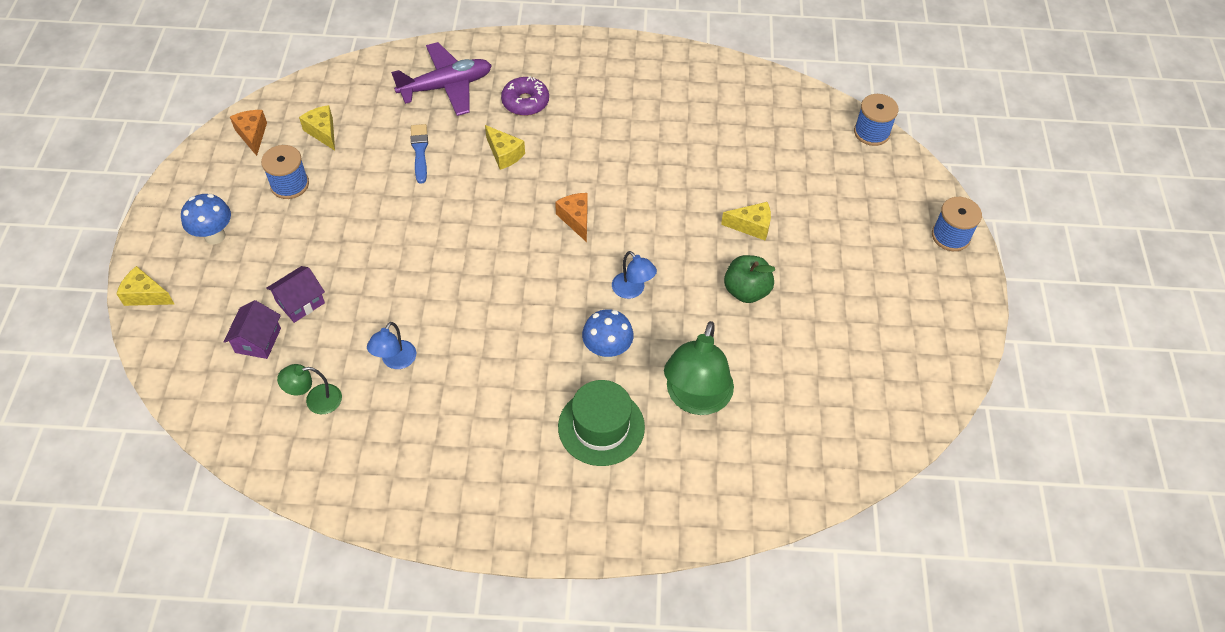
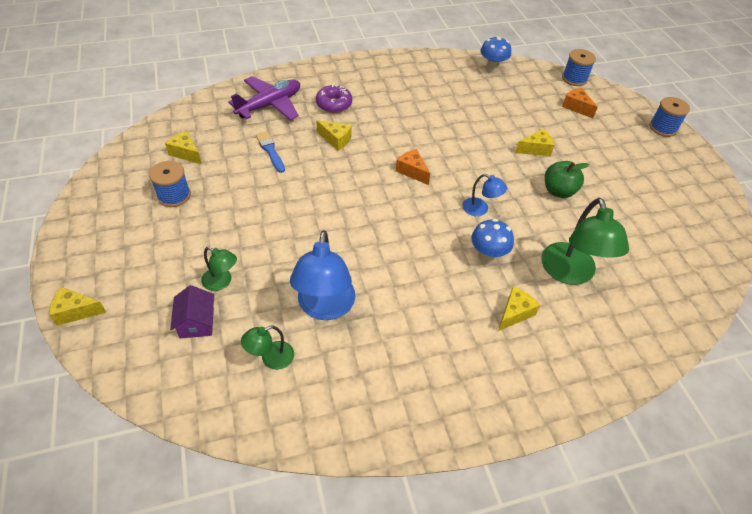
camera: 20 degrees left, 5 degrees down
blue mushroom [181,194,231,245] -> blue mushroom moved to [480,36,511,73]
orange cheese [230,110,267,156] -> orange cheese moved to [562,88,598,118]
purple house [266,266,325,323] -> green lamp [201,247,237,291]
blue lamp [367,322,417,369] -> blue lamp [290,230,355,320], size x1.93
green hat [558,380,645,466] -> yellow cheese [498,286,540,331]

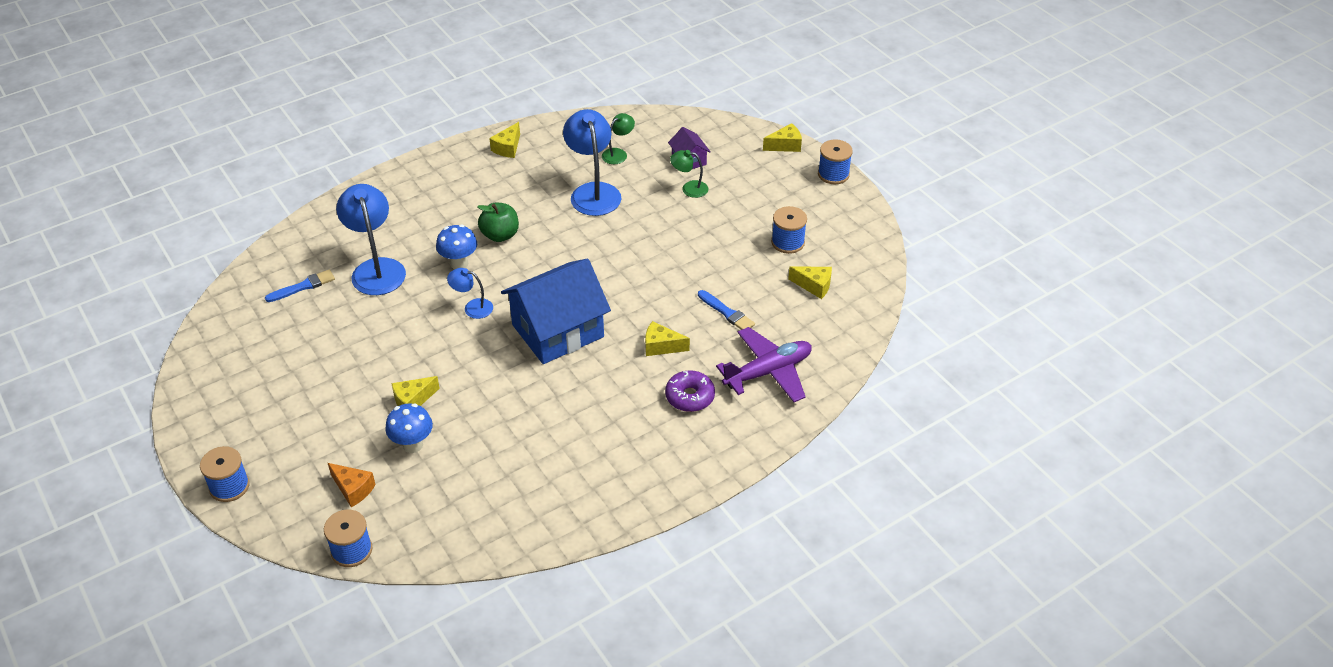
camera: 165 degrees right, 5 degrees down
purple plane [228,76,300,120] -> purple plane turned 150 degrees counterclockwise [716,327,812,402]
orange cheese [396,149,430,185] -> blue house [501,259,611,364]
blue mushroom [480,36,511,73] -> blue mushroom moved to [385,403,433,453]
yellow cheese [498,286,540,331] -> yellow cheese moved to [489,122,520,158]
green lamp [541,198,629,285] -> blue lamp [336,184,406,295]
green apple [545,161,589,198] -> green apple moved to [477,203,519,242]
none -> blue brush [265,270,335,302]
none -> blue spool [818,139,853,184]

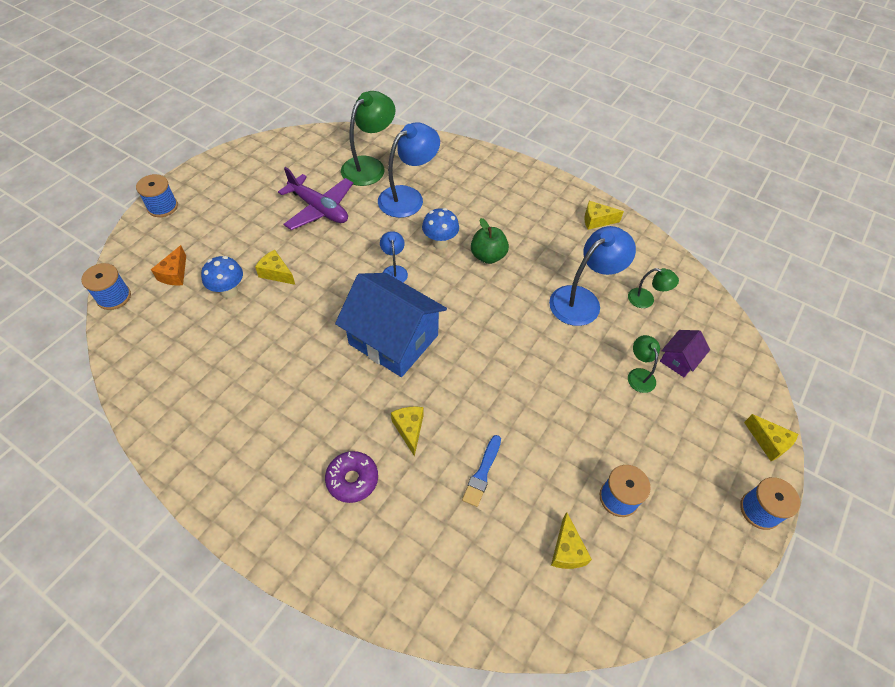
camera: 65 degrees right, 10 degrees up
blue brush [265,270,335,302] -> green lamp [341,91,396,186]
purple plane [716,327,812,402] -> purple plane moved to [278,167,353,230]

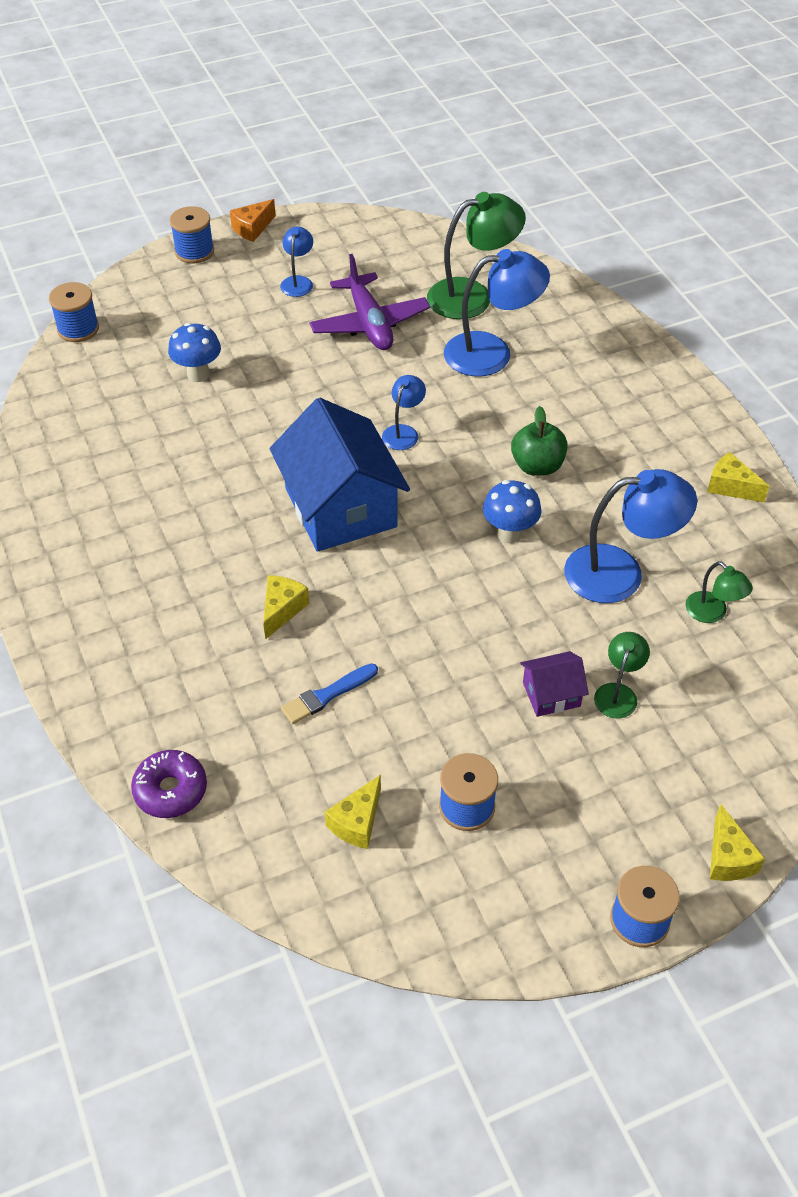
camera: 35 degrees right, 5 degrees down
orange cheese [151,245,186,285] -> orange cheese moved to [230,199,276,242]
yellow cheese [255,250,295,285] -> none
purple donut [325,451,378,503] -> purple donut moved to [131,750,207,818]
blue mushroom [422,208,459,249] -> blue mushroom moved to [483,480,542,543]
purple house [660,330,710,377] -> purple house moved to [520,651,589,717]
none -> blue lamp [280,227,313,297]

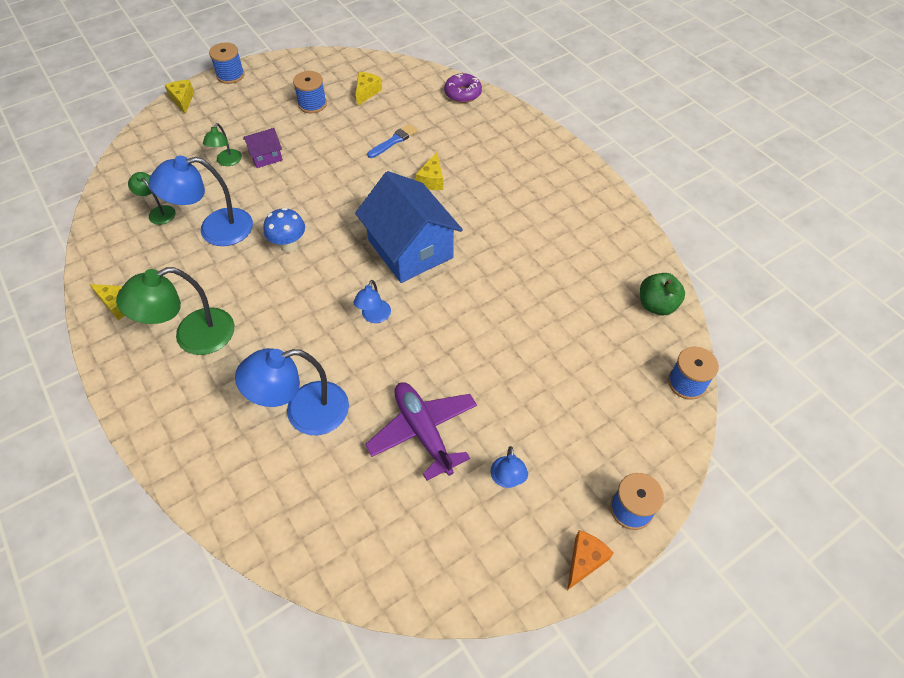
camera: 170 degrees right, 5 degrees up
blue mushroom [168,323,221,382] -> none
green lamp [427,192,526,319] -> green lamp moved to [116,267,234,355]
green apple [511,406,568,476] -> green apple moved to [640,273,685,315]

